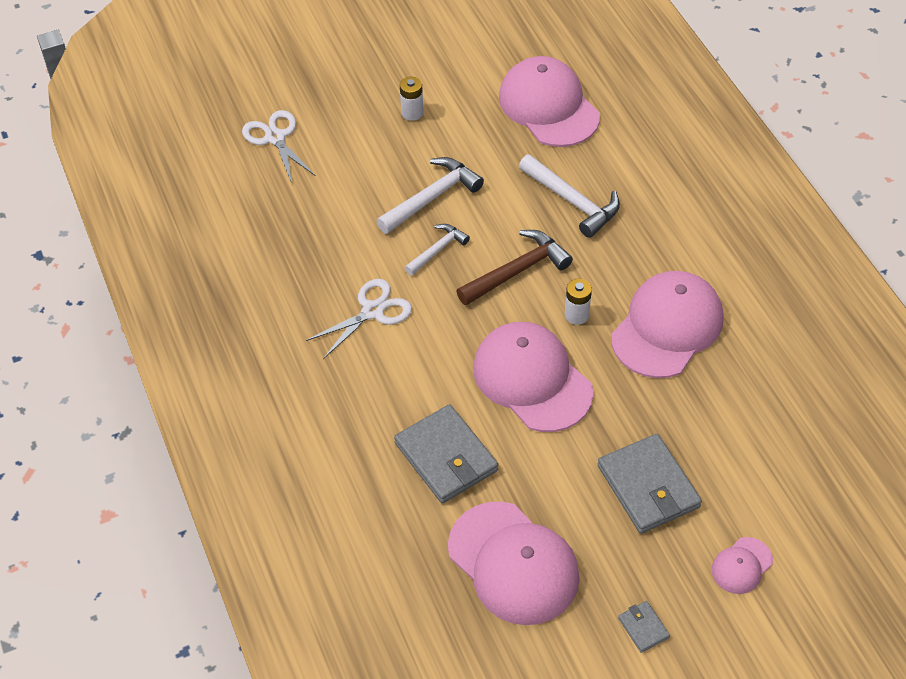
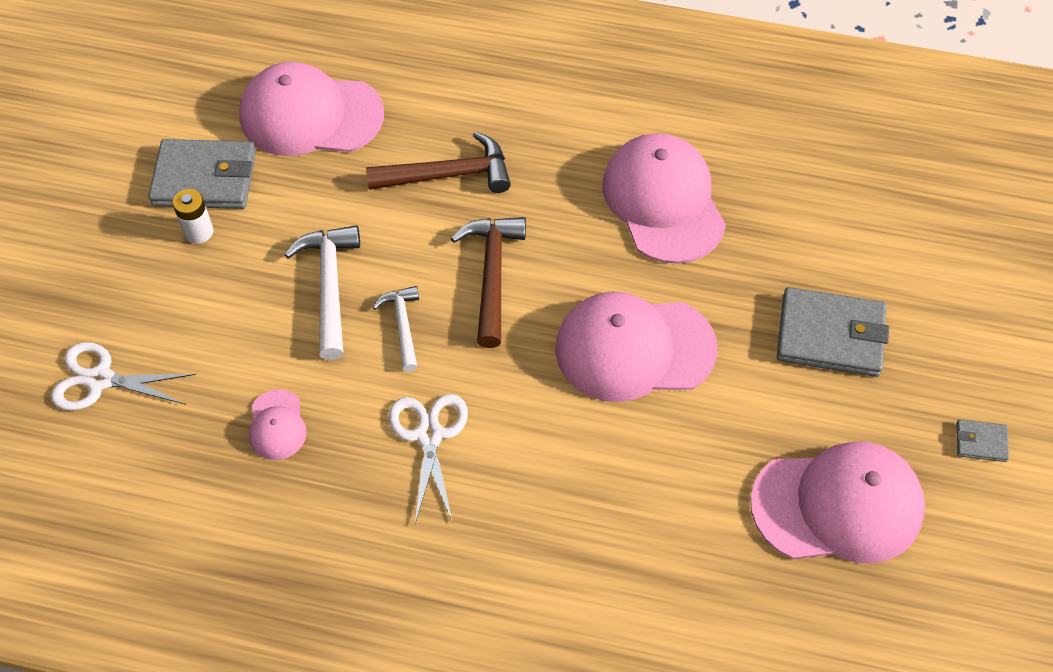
camera: 55 degrees left, 5 degrees up
grey wallet [394,404,498,504] -> grey wallet moved to [148,139,256,209]
white hammer [519,154,620,238] -> brown hammer [366,131,511,193]
white battery [565,279,592,325] -> none
pink cap [712,537,773,594] -> pink cap moved to [249,390,307,460]

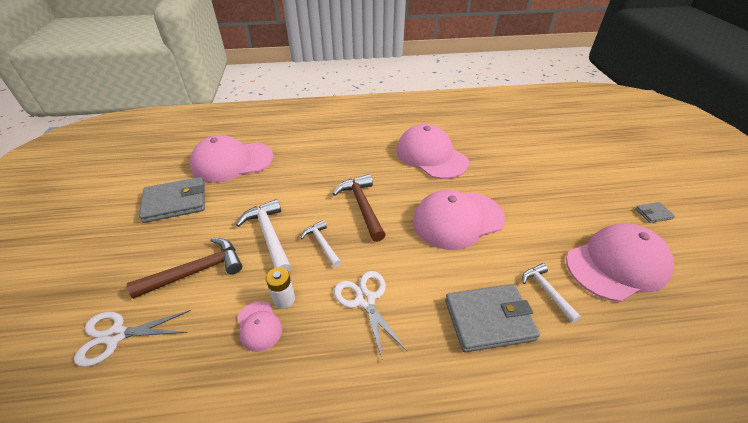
camera: 20 degrees left, 15 degrees down
white battery [173,189,213,244] -> white battery moved to [266,267,295,309]
brown hammer [366,131,511,193] -> brown hammer moved to [127,238,242,299]
grey wallet [777,287,889,377] -> grey wallet moved to [445,284,540,352]
none -> white hammer [522,263,581,323]

